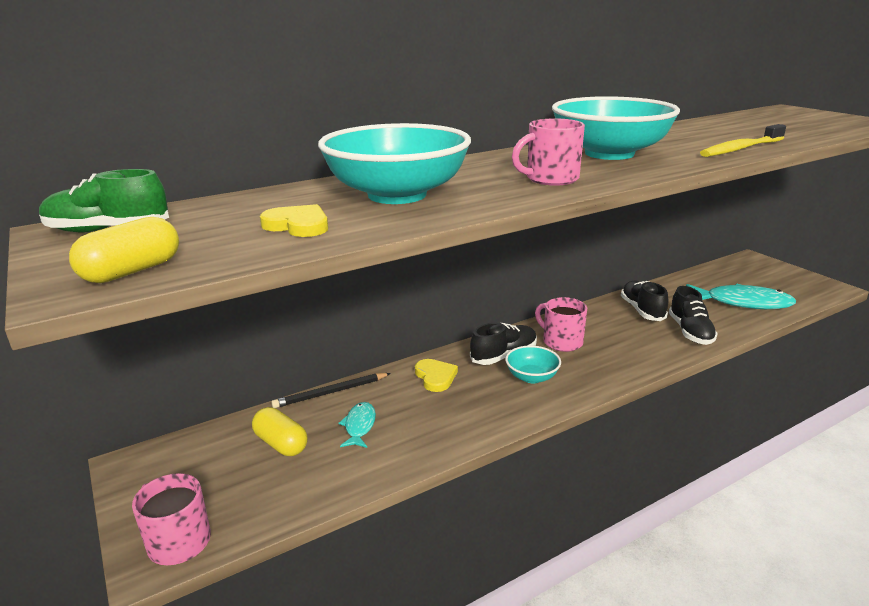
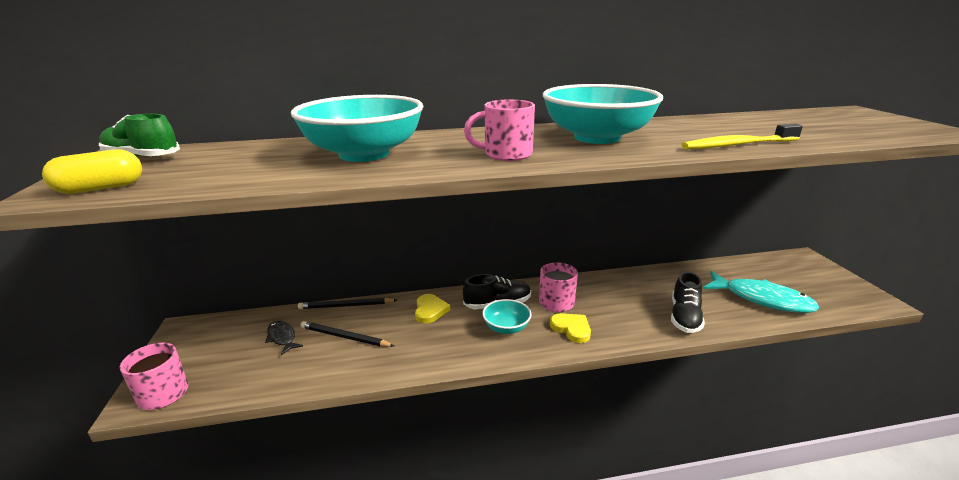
camera: 20 degrees right, 0 degrees up
yellow capsule [252,407,308,456] -> black fish [265,320,303,355]
yellow heart [260,204,328,237] -> yellow heart moved to [550,313,591,343]
turquoise fish [339,402,376,448] -> black pencil [300,321,394,347]
black shoe [621,281,668,321] -> none

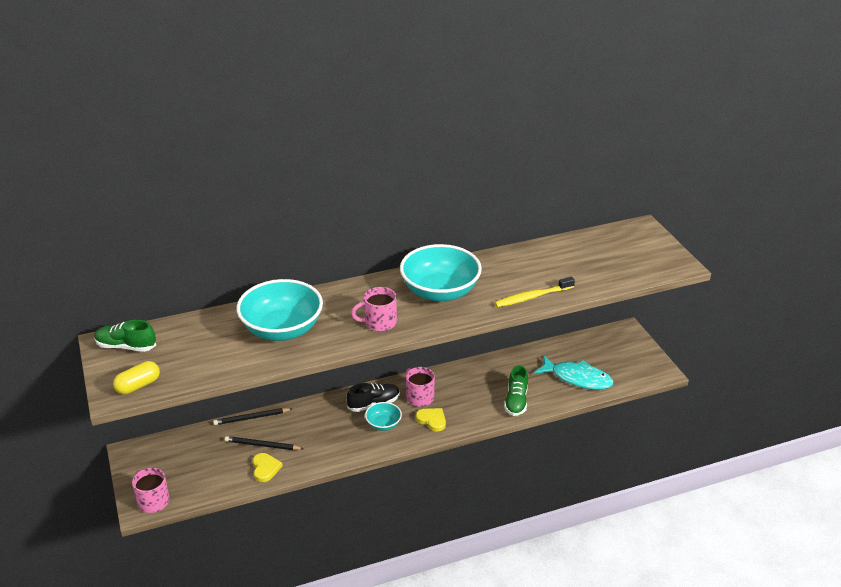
camera: 10 degrees left, 10 degrees up
black fish [265,320,303,355] -> none
yellow heart [415,294,450,324] -> yellow heart moved to [253,453,283,482]
black shoe [671,272,705,333] -> green shoe [504,365,528,416]

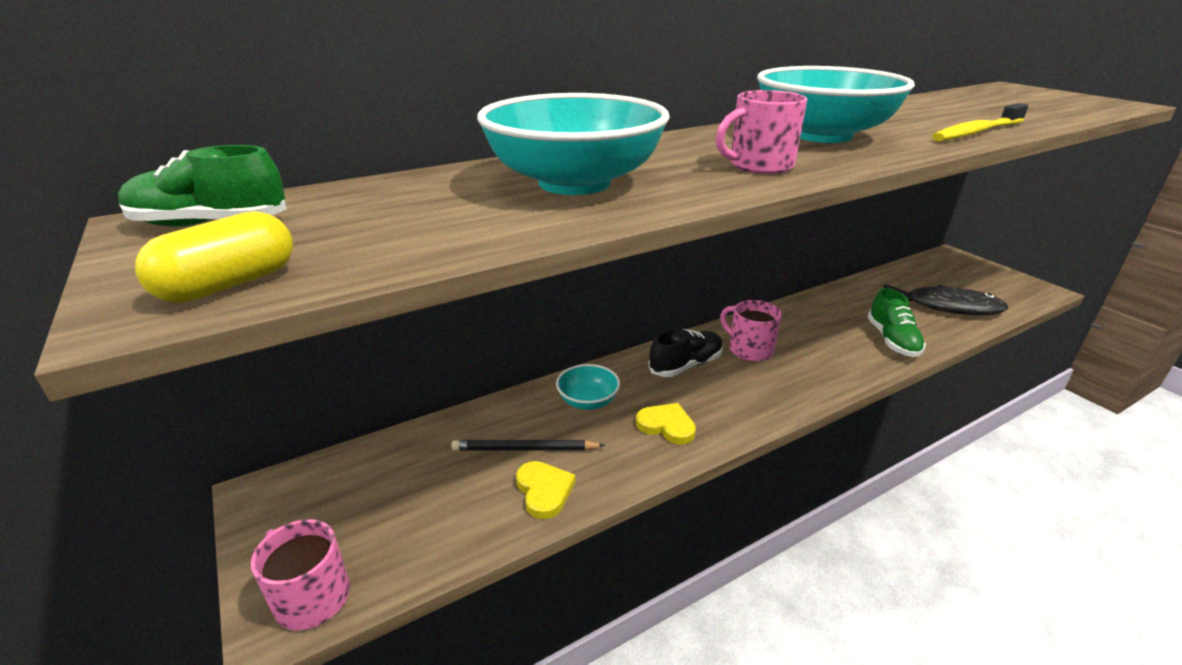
camera: 10 degrees left, 5 degrees down
black pencil [213,408,292,425] -> none
turquoise bowl [365,402,402,431] -> turquoise bowl moved to [556,364,620,410]
yellow heart [416,408,446,431] -> yellow heart moved to [636,403,696,445]
turquoise fish [534,355,613,390] -> black fish [883,284,1008,315]

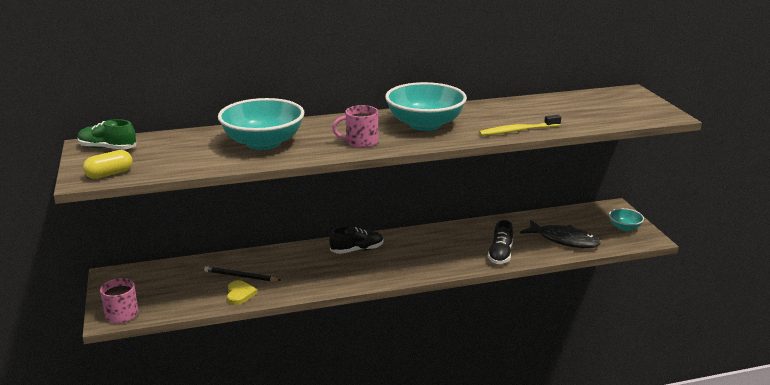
camera: 15 degrees right, 5 degrees down
turquoise bowl [556,364,620,410] -> turquoise bowl moved to [609,208,644,231]
yellow heart [636,403,696,445] -> none
pink mug [720,300,782,362] -> none
green shoe [868,288,926,357] -> black shoe [488,220,513,264]

